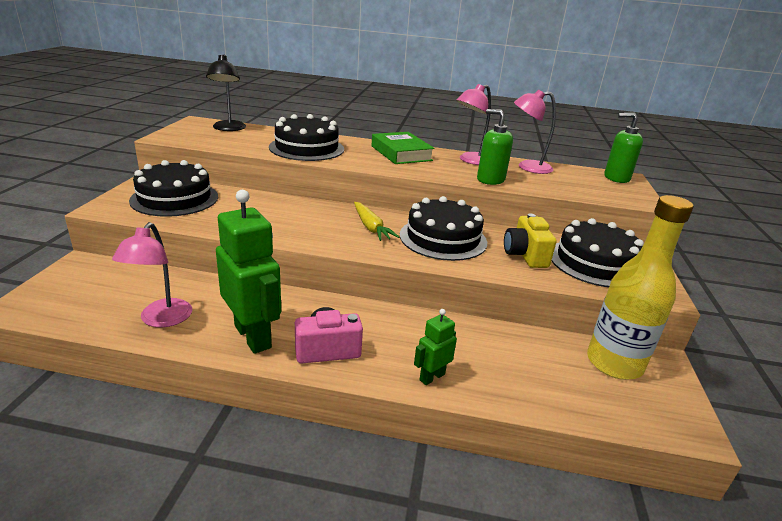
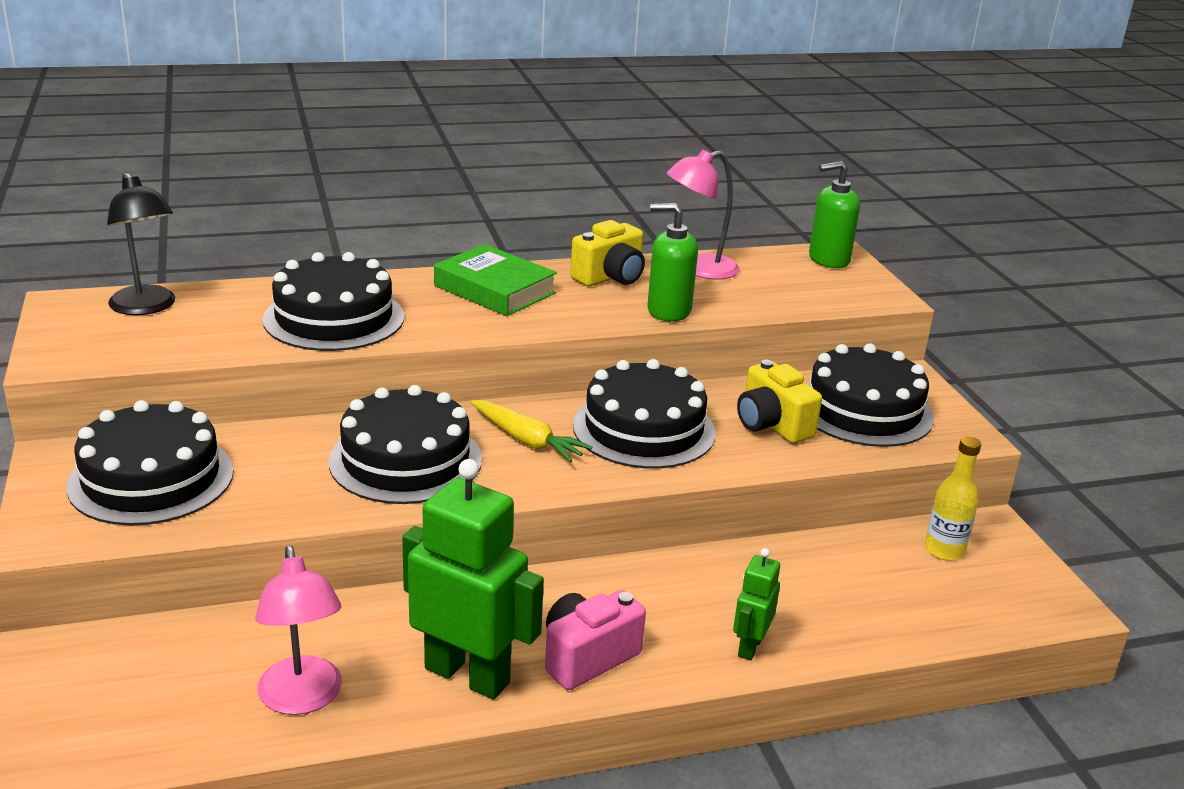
camera: 25 degrees left, 0 degrees up
pink lamp [456,84,491,165] -> yellow camera [570,220,645,286]
yellow bottle [587,195,694,380] -> yellow bottle [925,436,981,561], size x0.52
none -> black cake [329,385,482,504]

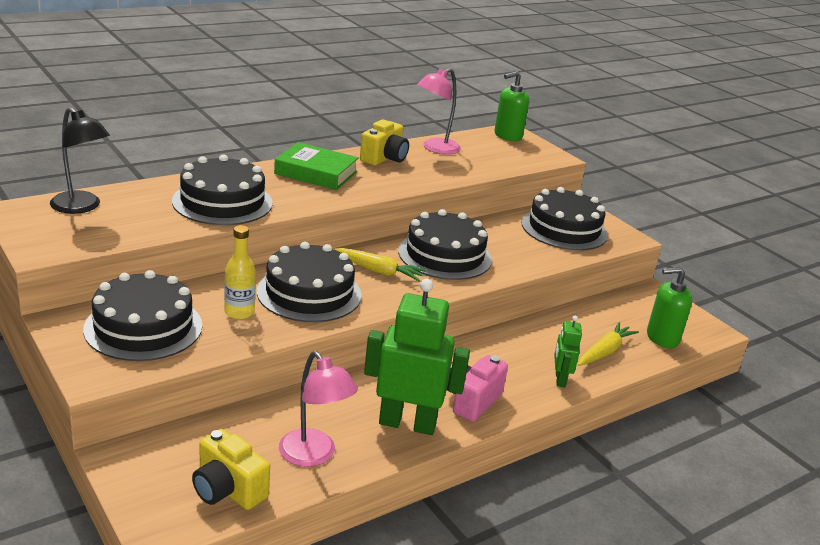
camera: 20 degrees left, 0 degrees up
green soap dispenser [647,203,698,321] -> green soap dispenser moved to [647,267,693,348]
yellow camera [737,359,822,443] -> yellow camera moved to [192,429,270,510]
yellow bottle [925,436,981,561] -> yellow bottle moved to [224,225,256,319]
none -> yellow carrot [578,322,639,366]

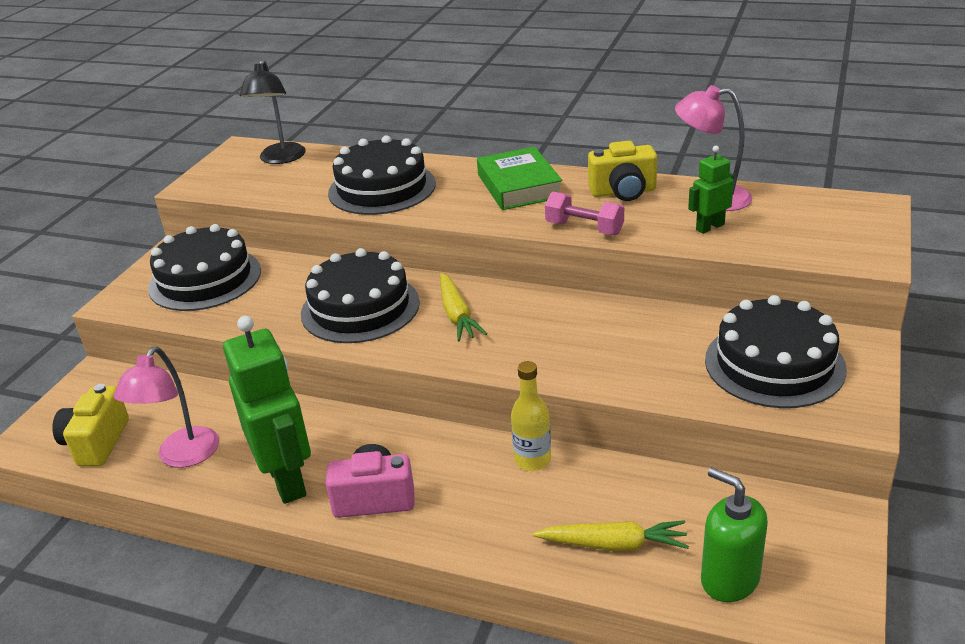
camera: 60 degrees right, 5 degrees up
yellow bottle [224,225,256,319] -> yellow bottle moved to [511,361,551,471]
black cake [398,209,492,280] -> none
green soap dispenser [494,71,529,141] -> none
green robot [554,316,582,387] -> green robot moved to [688,146,734,234]
none -> pink dumbbell [545,192,624,235]

